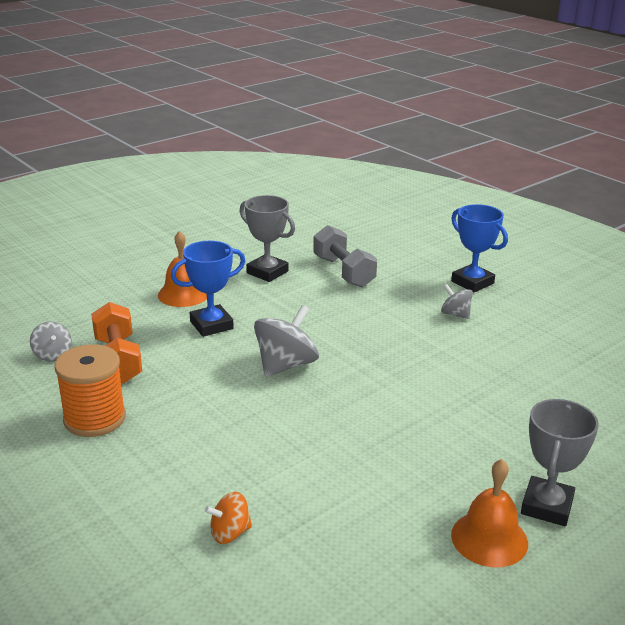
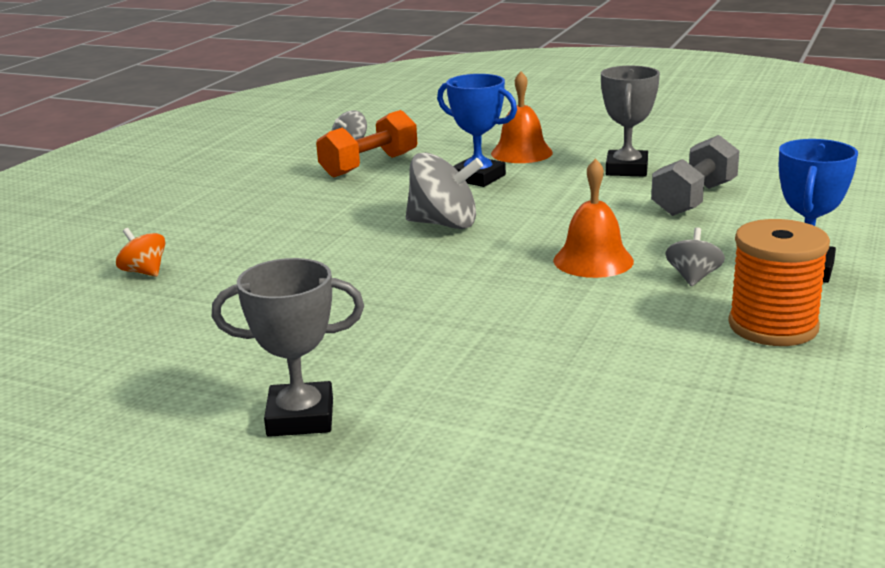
camera: 65 degrees right, 5 degrees down
orange spool [55,344,126,437] -> orange spool moved to [728,219,830,346]
orange bell [451,459,528,567] -> orange bell moved to [553,158,634,278]

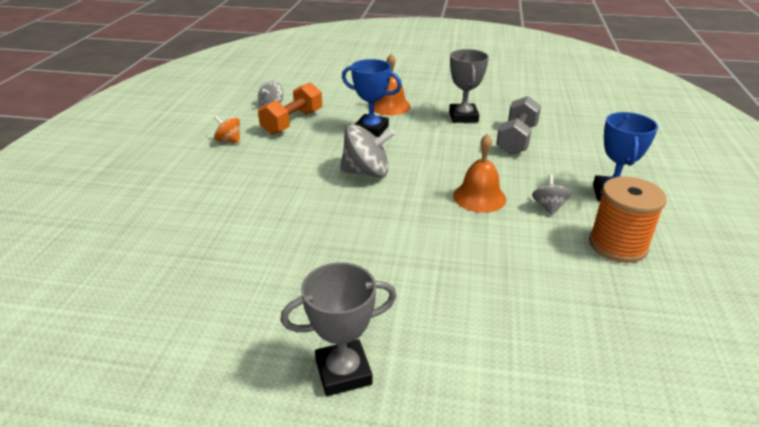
camera: 15 degrees left, 10 degrees up
orange spinning top [116,228,165,277] -> orange spinning top moved to [214,116,240,143]

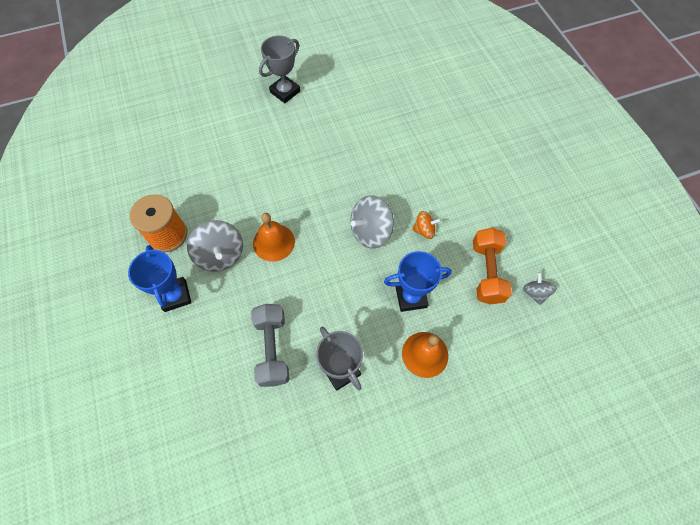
camera: 150 degrees right, 30 degrees up
orange spinning top [214,116,240,143] -> orange spinning top moved to [412,211,441,239]
grey spinning top [532,174,572,215] -> grey spinning top [187,220,243,272], size x1.78

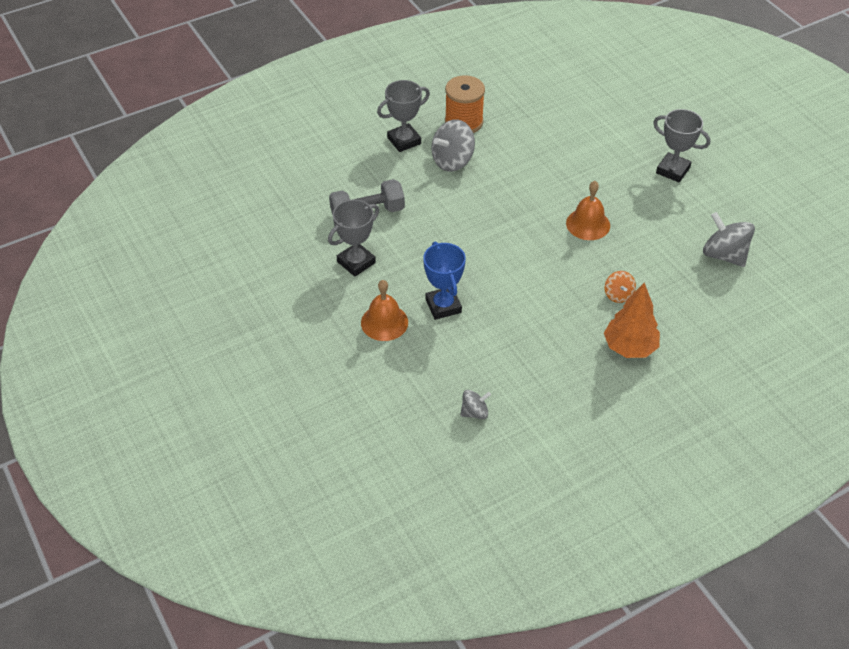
camera: 80 degrees right, 15 degrees down
blue trophy [128,245,191,312] -> grey trophy [377,80,430,152]
orange bell [253,213,295,262] -> orange bell moved to [566,181,610,240]
grey spinning top [351,195,394,249] -> grey spinning top moved to [703,212,755,267]
orange spinning top [412,211,441,239] -> orange spinning top moved to [605,271,636,303]
orange dumbbell [473,228,512,304] -> none
none -> orange tree [604,283,660,358]

